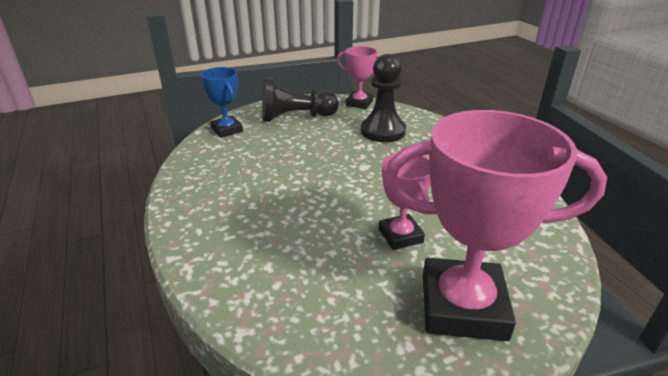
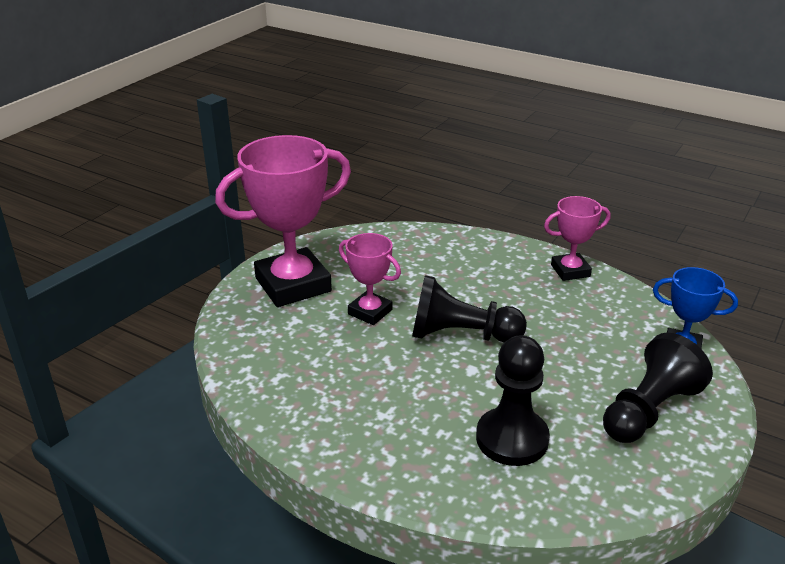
camera: 145 degrees right, 0 degrees up
pink trophy [337,46,379,109] -> pink trophy moved to [544,196,611,281]
none -> black pawn [412,275,527,342]

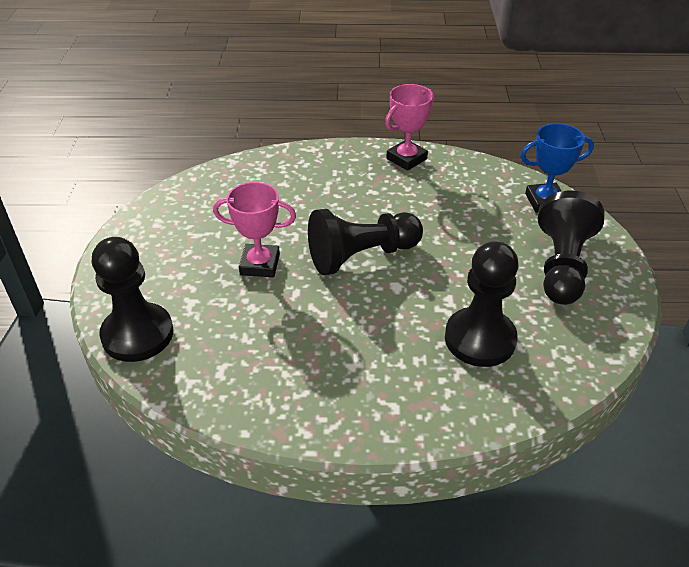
camera: 30 degrees left, 10 degrees up
pink trophy [215,135,351,307] -> none
none -> black pawn [92,237,173,362]

